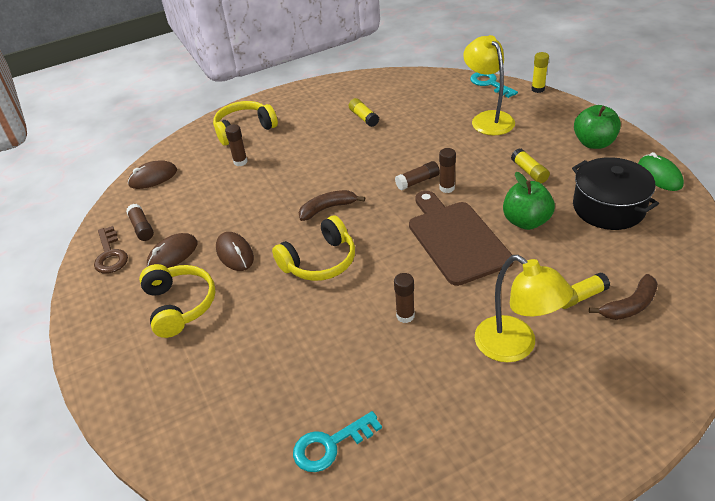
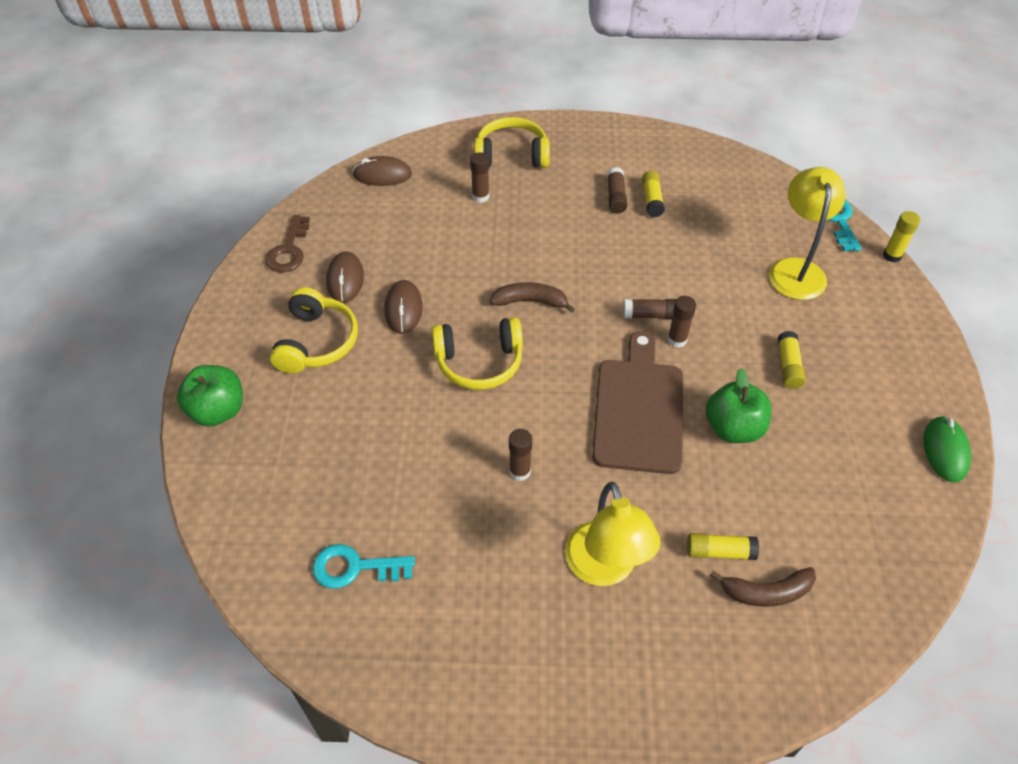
camera: 25 degrees right, 10 degrees up
brown glue stick [126,204,154,241] -> brown glue stick moved to [607,167,627,214]
brown mouse [147,233,197,268] -> brown mouse turned 75 degrees counterclockwise [326,251,364,303]
black pot [572,157,659,230] -> none
green apple [574,105,621,149] -> green apple moved to [177,365,243,426]

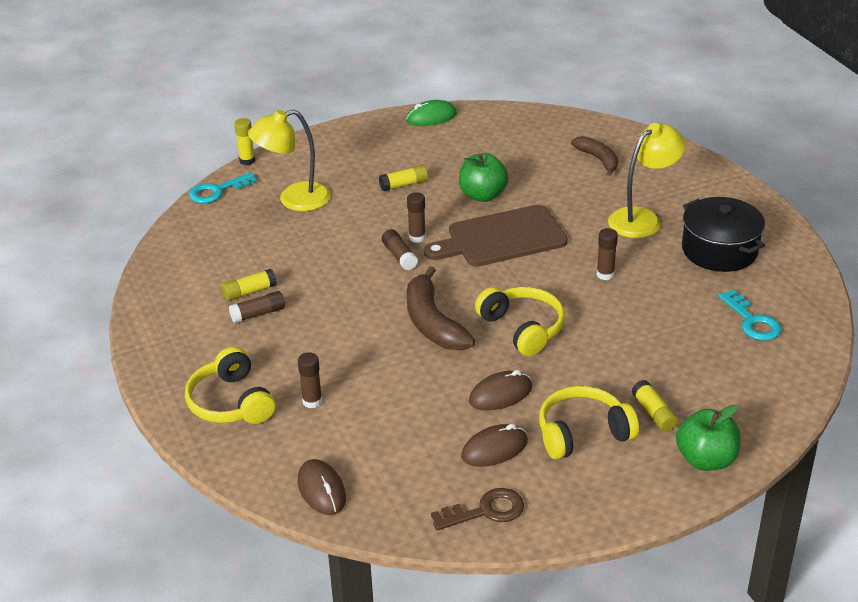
camera: 115 degrees left, 15 degrees down
brown banana [490,282,575,313] -> brown banana [407,266,475,350], size x1.57
yellow glue stick [687,533,759,560] -> yellow glue stick moved to [632,380,678,432]
none -> black pot [682,197,765,272]

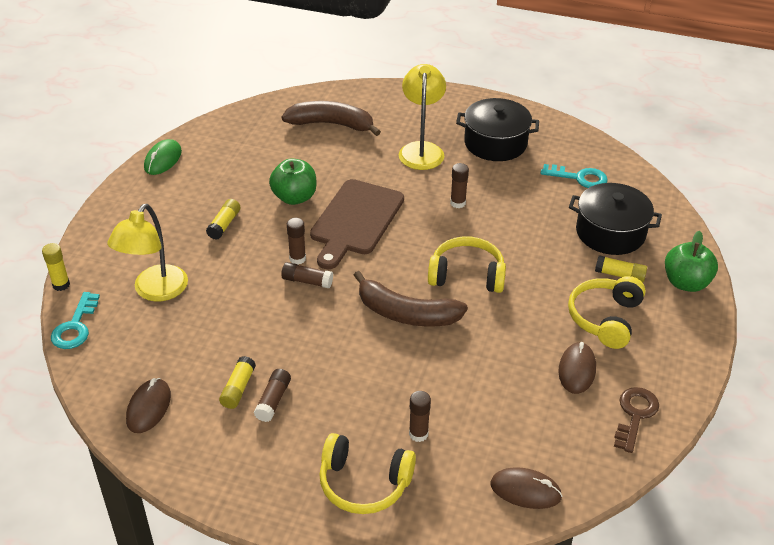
camera: 50 degrees left, 5 degrees up
brown mouse [469,370,532,411] -> brown mouse moved to [126,378,171,433]
brown banana [571,136,618,176] -> brown banana [282,101,381,136], size x1.57
none -> black pot [569,183,662,255]

